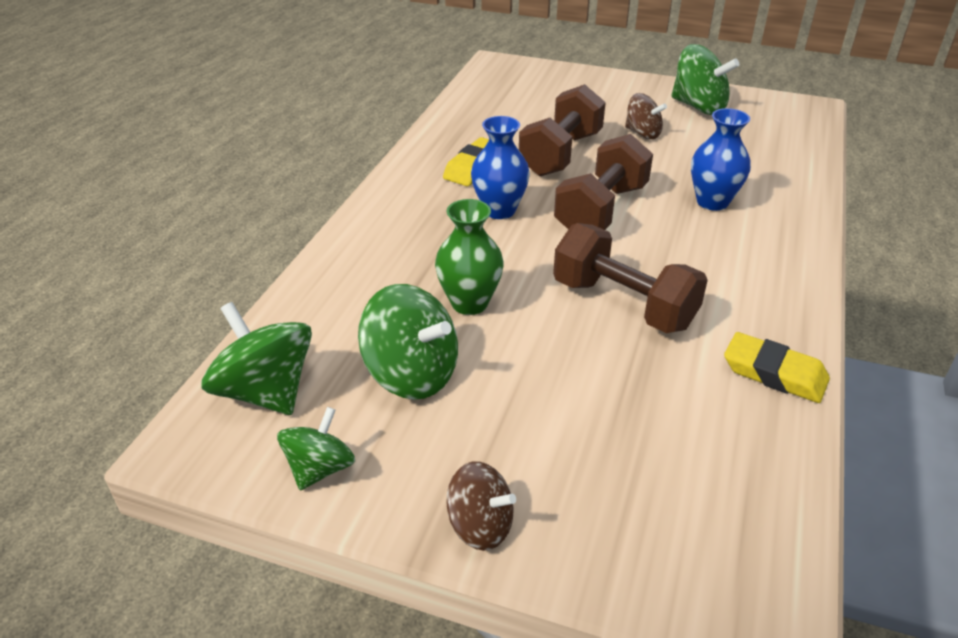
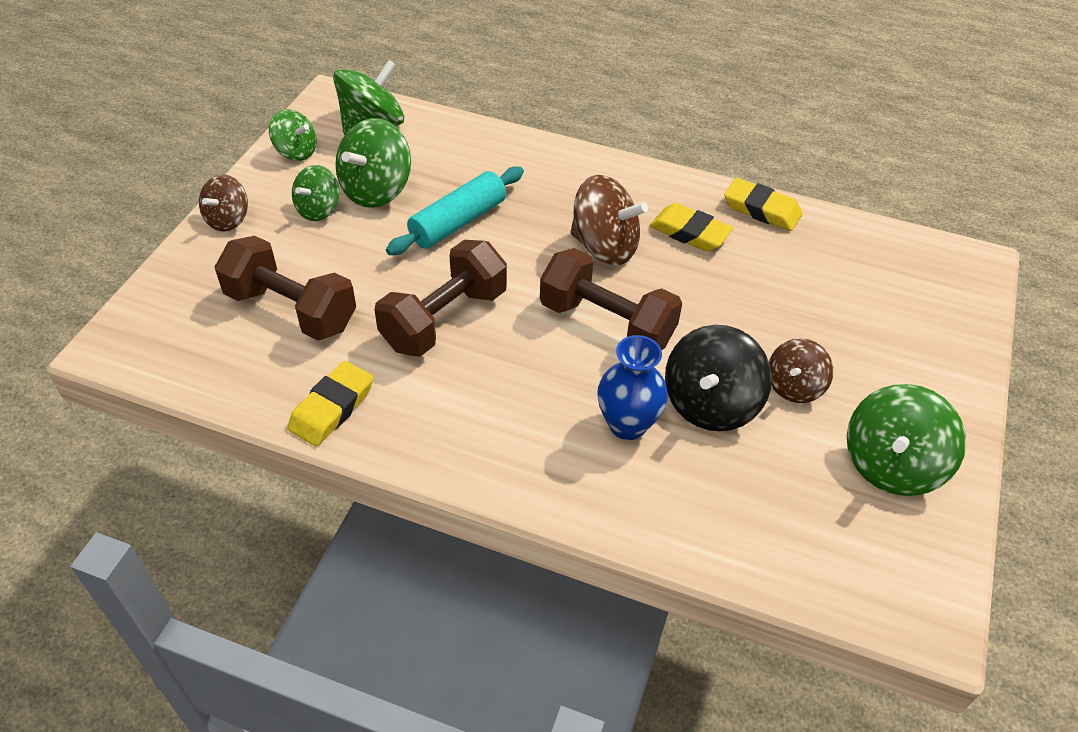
camera: 90 degrees right, 10 degrees up
green vase [435,199,504,315] -> turquoise rolling pin [386,166,524,255]
blue vase [471,116,530,219] -> brown spinning top [571,175,648,265]
brown dumbbell [519,84,606,176] -> brown dumbbell moved to [215,236,356,341]
none -> green spinning top [292,165,339,221]
none -> black spinning top [665,325,772,431]
none -> yellow eraser [724,178,803,231]

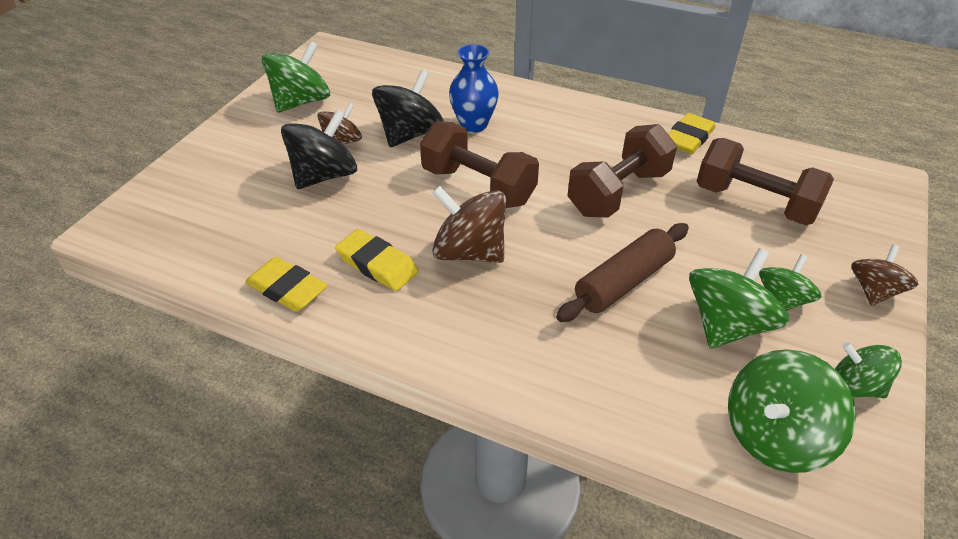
camera: 175 degrees left, 5 degrees down
turquoise rolling pin [386,166,524,255] -> brown rolling pin [556,223,689,322]
none -> black spinning top [281,110,357,189]

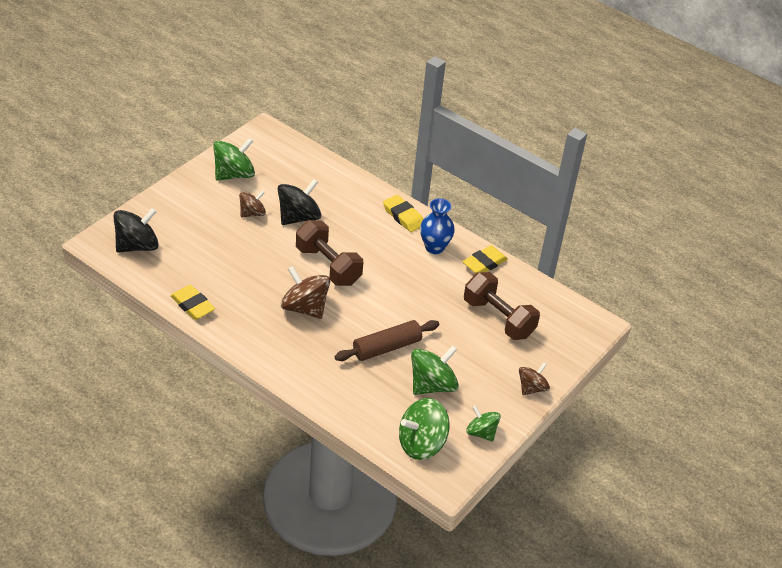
camera: 10 degrees right, 0 degrees up
black spinning top [281,110,357,189] -> black spinning top moved to [114,208,159,253]
yellow eraser [335,229,419,291] -> yellow eraser moved to [383,195,423,232]
blue vase [449,44,499,133] -> blue vase moved to [420,198,455,254]
brown dumbbell [568,124,677,218] -> none
green spinning top [759,254,822,311] -> none

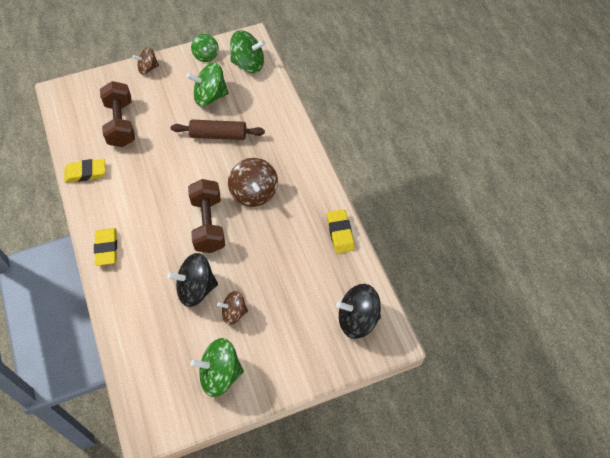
camera: 145 degrees left, 15 degrees up
blue vase [420,198,455,254] -> none

